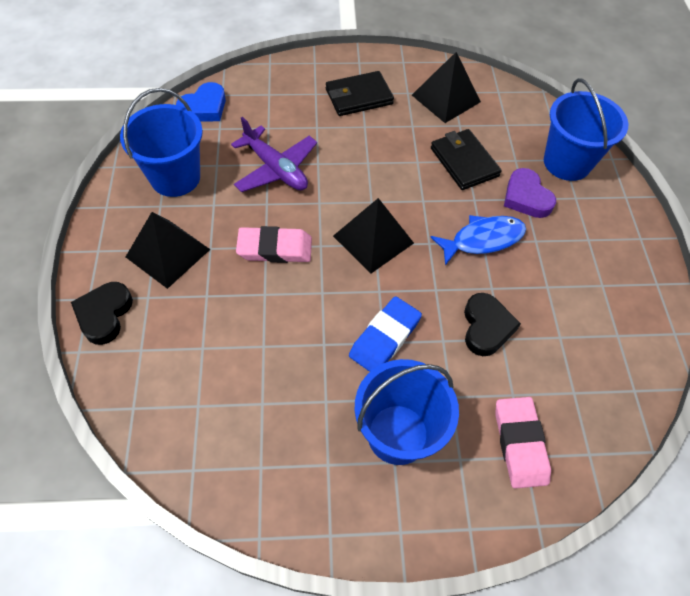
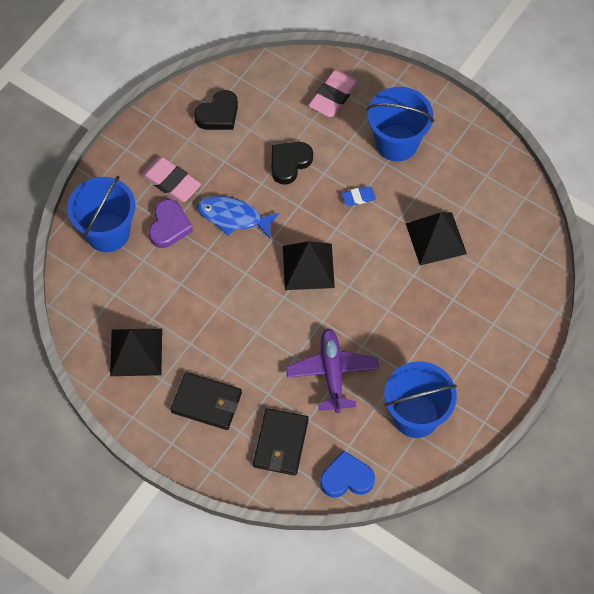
camera: 140 degrees left, 5 degrees up
black heart [71,282,133,345] -> black heart moved to [194,90,238,130]
black pyramid [126,212,210,289] -> black pyramid moved to [406,212,467,265]
pink eraser [236,226,312,263] -> pink eraser moved to [141,157,201,202]
blue eraser [349,296,422,372] -> blue eraser [341,186,376,206], size x0.55
black wallet [431,129,502,190] -> black wallet moved to [253,408,309,476]

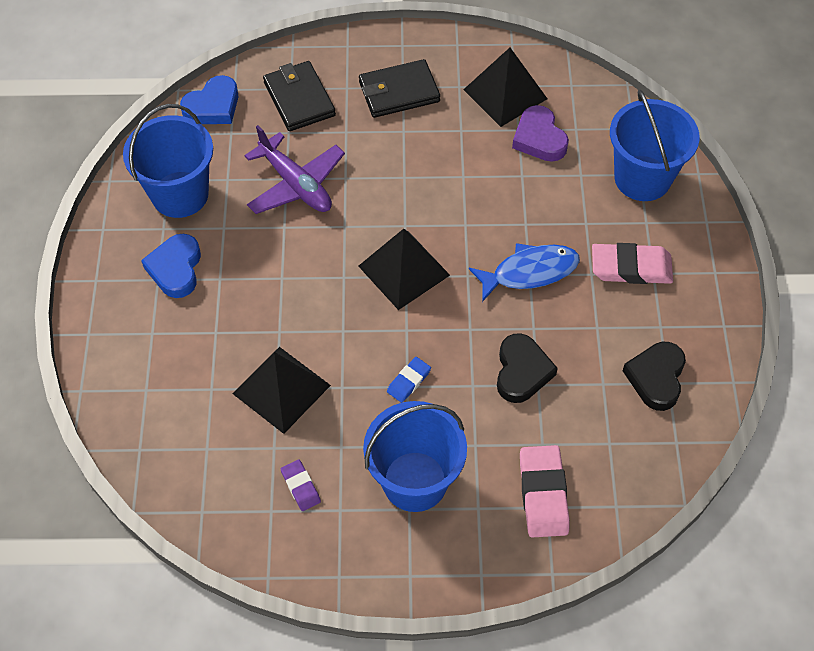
camera: 145 degrees right, 5 degrees down
purple heart [149,199,193,248] -> purple heart moved to [512,105,569,162]
none -> blue heart [141,234,201,298]
none -> purple eraser [281,459,321,511]

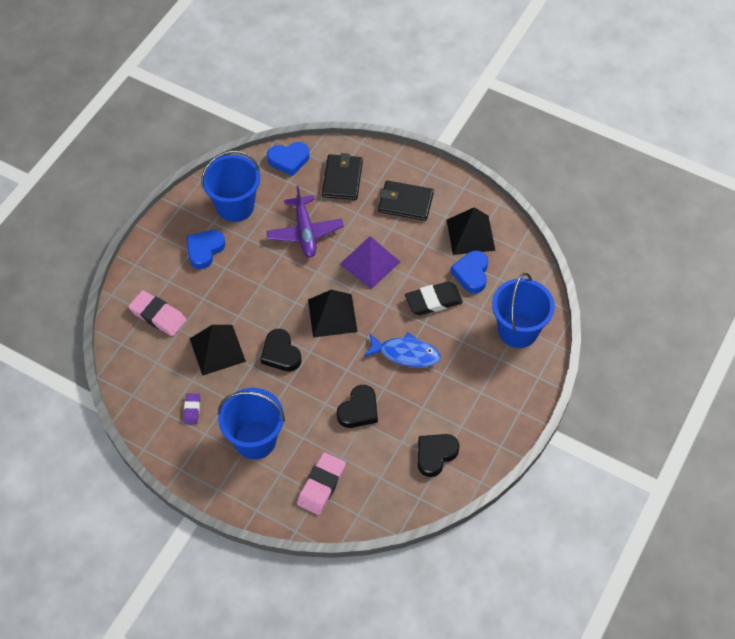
camera: 30 degrees right, 0 degrees up
blue eraser [387,357,431,403] -> none
purple heart [512,105,569,162] -> blue heart [450,251,488,293]
pink eraser [592,243,673,284] -> pink eraser moved to [128,290,186,336]
none -> black heart [261,329,302,372]
none -> purple pyramid [340,236,400,289]
none -> black eraser [405,281,463,315]

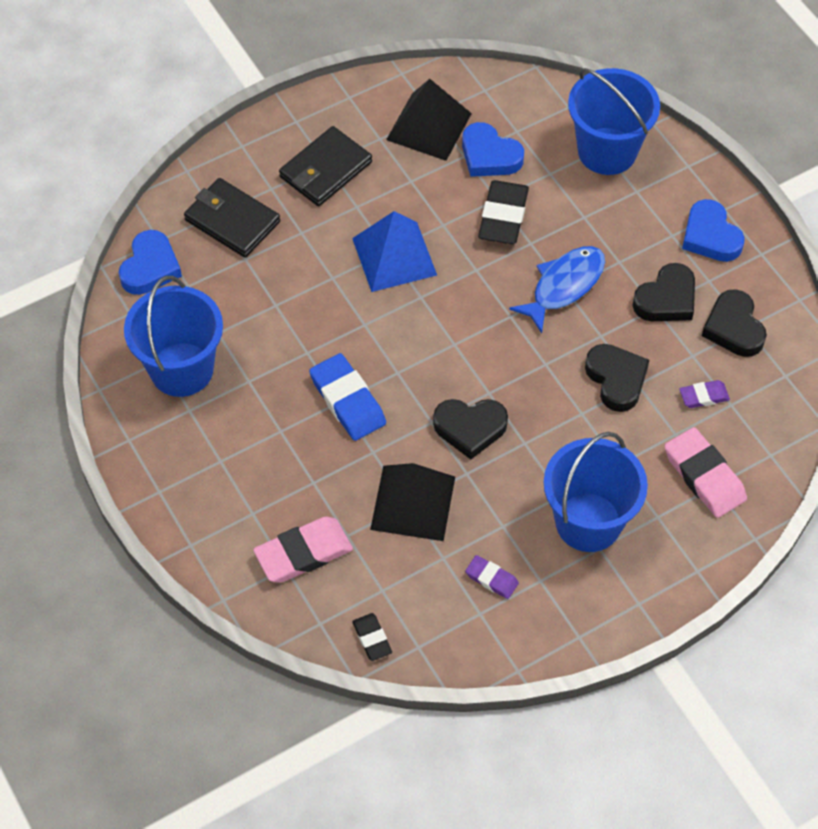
camera: 60 degrees left, 0 degrees up
blue heart [187,230,225,269] -> blue heart moved to [682,199,745,262]
purple plane [266,186,344,257] -> none
black pyramid [308,290,358,338] -> none
purple pyramid [340,236,400,289] -> blue pyramid [352,211,437,292]
none -> blue eraser [309,353,386,441]
none -> black eraser [352,613,392,661]
none -> black heart [632,263,695,321]
none -> purple eraser [679,380,730,408]

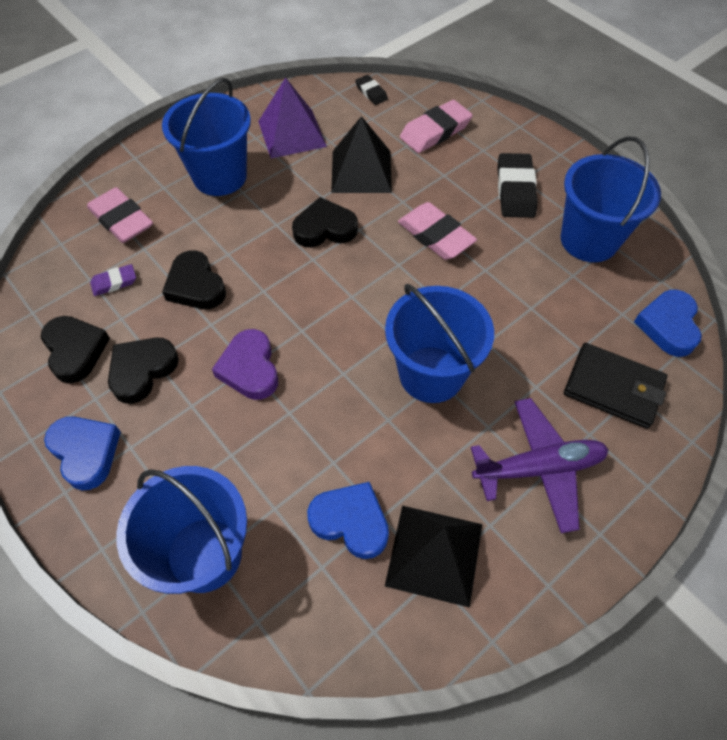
camera: 170 degrees right, 0 degrees up
black wallet [279,126,372,206] -> purple plane [471,398,609,533]
blue eraser [309,353,386,441] -> pink eraser [398,202,477,260]
blue pyramid [352,211,437,292] -> blue bucket [385,284,494,403]
purple eraser [465,555,519,599] -> purple pyramid [258,77,327,159]
black eraser [478,180,529,244] -> black eraser moved to [497,153,538,218]
blue fish [509,246,605,333] -> purple heart [212,329,278,400]

